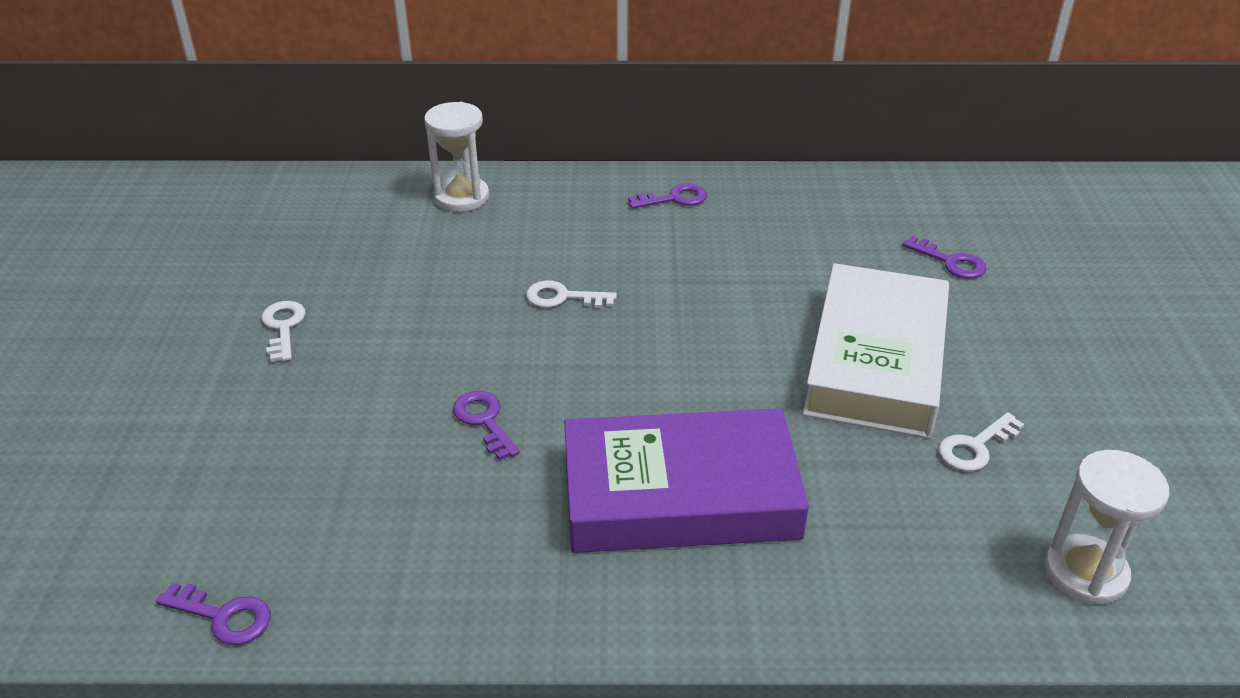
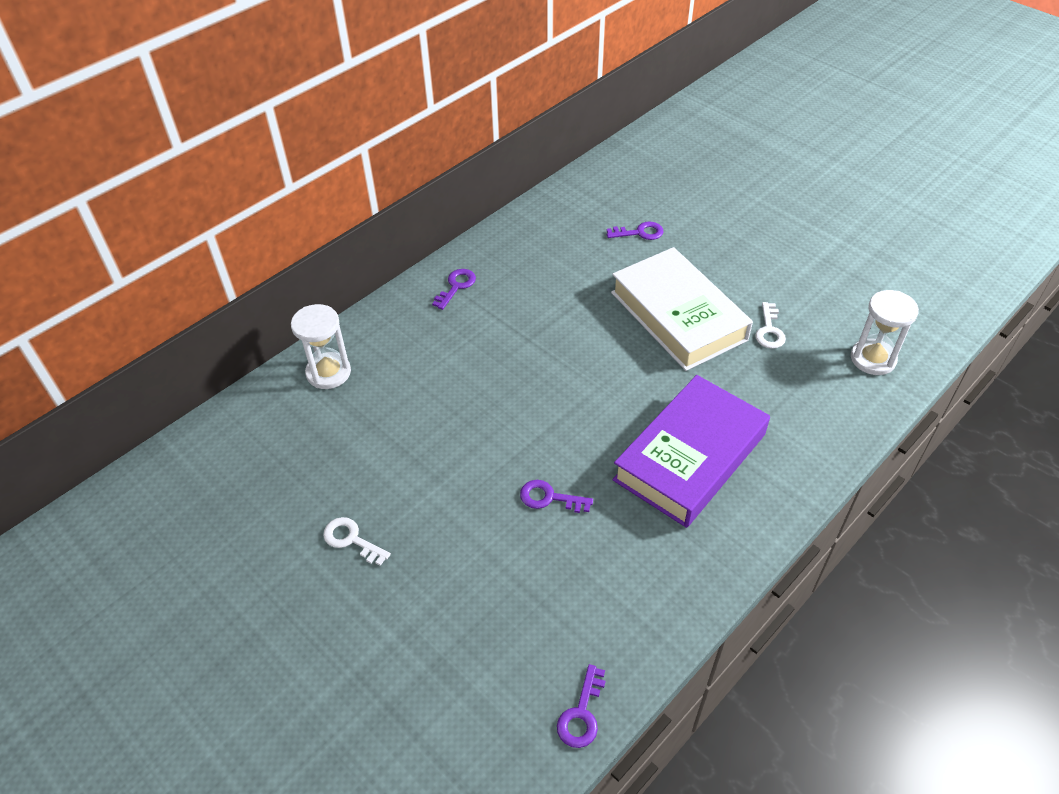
camera: 45 degrees left, 10 degrees up
purple key [156,583,271,645] -> purple key turned 135 degrees clockwise [557,664,605,748]
white key [526,280,617,308] -> none

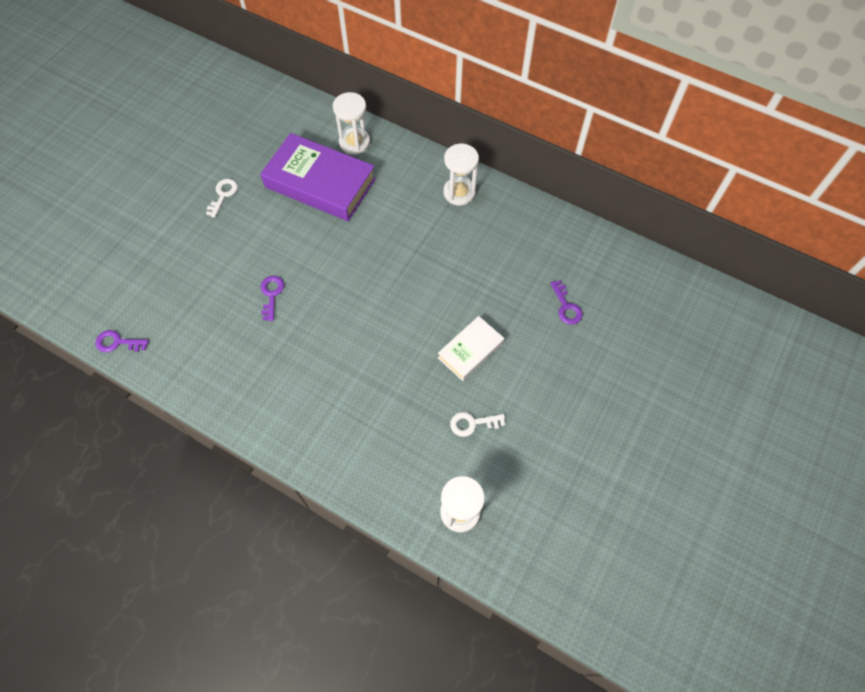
camera: 75 degrees right, 15 degrees up
purple key [432,269,476,310] -> white hourglass [443,144,479,206]
white book [611,247,753,371] -> white book [438,316,504,381], size x0.54
purple book [612,375,770,528] -> purple book moved to [260,133,376,221]

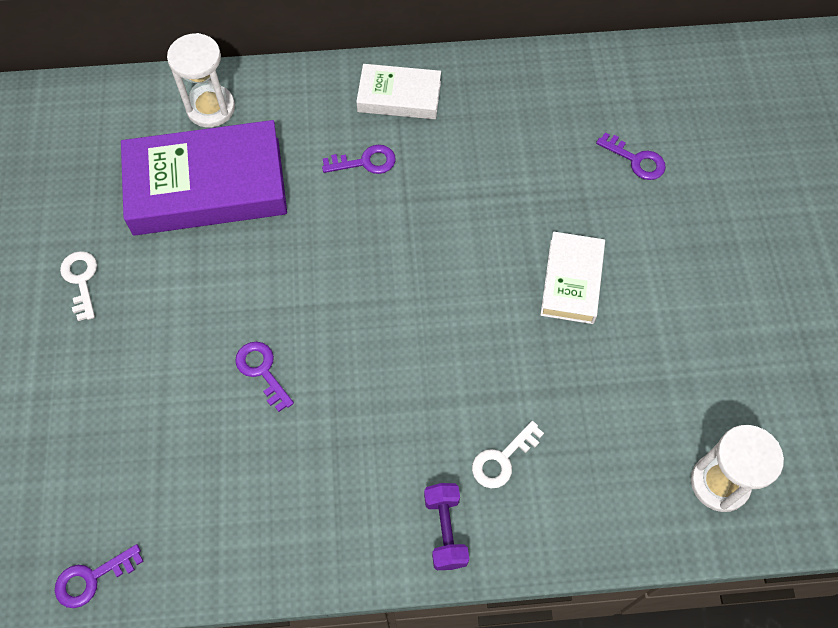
camera: 35 degrees left, 0 degrees up
white hourglass [443,144,479,206] -> white book [356,64,441,119]
white key [450,412,505,437] -> white key moved to [472,421,544,489]
none -> purple key [322,145,396,174]
none -> purple dumbbell [424,483,469,570]

